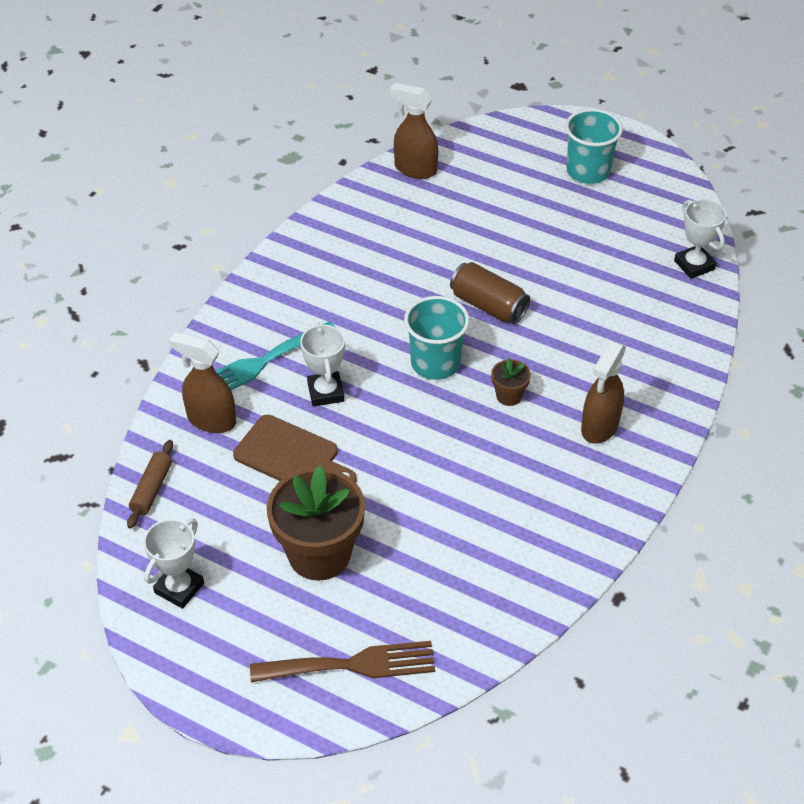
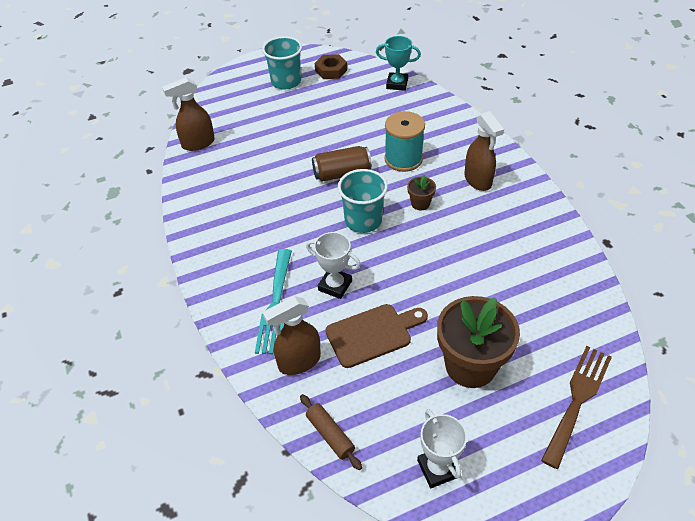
camera: 50 degrees left, 0 degrees up
white trophy [674,199,727,279] -> turquoise trophy [376,36,421,91]
none -> brown nut [315,54,347,79]
none -> turquoise spool [384,111,425,172]

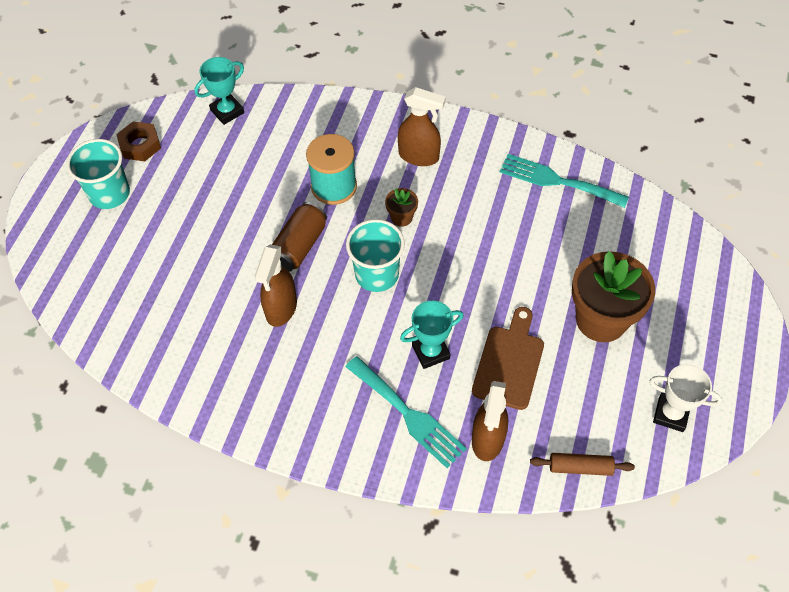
camera: 50 degrees left, 10 degrees up
brown spray bottle [162,77,215,151] -> brown spray bottle moved to [254,244,297,327]
white trophy [306,232,361,299] -> turquoise trophy [400,301,464,369]
brown fork [541,346,612,469] -> none
none -> turquoise fork [500,154,629,208]

